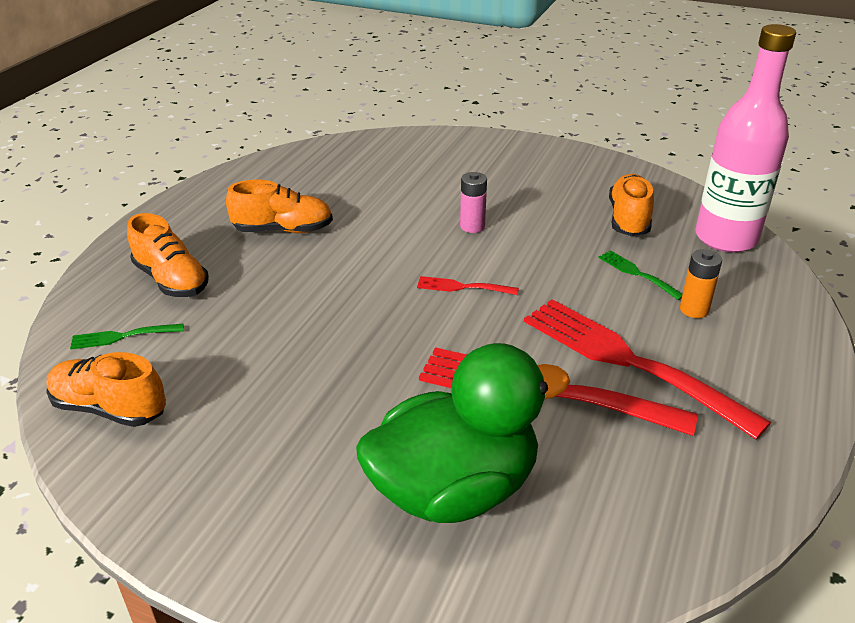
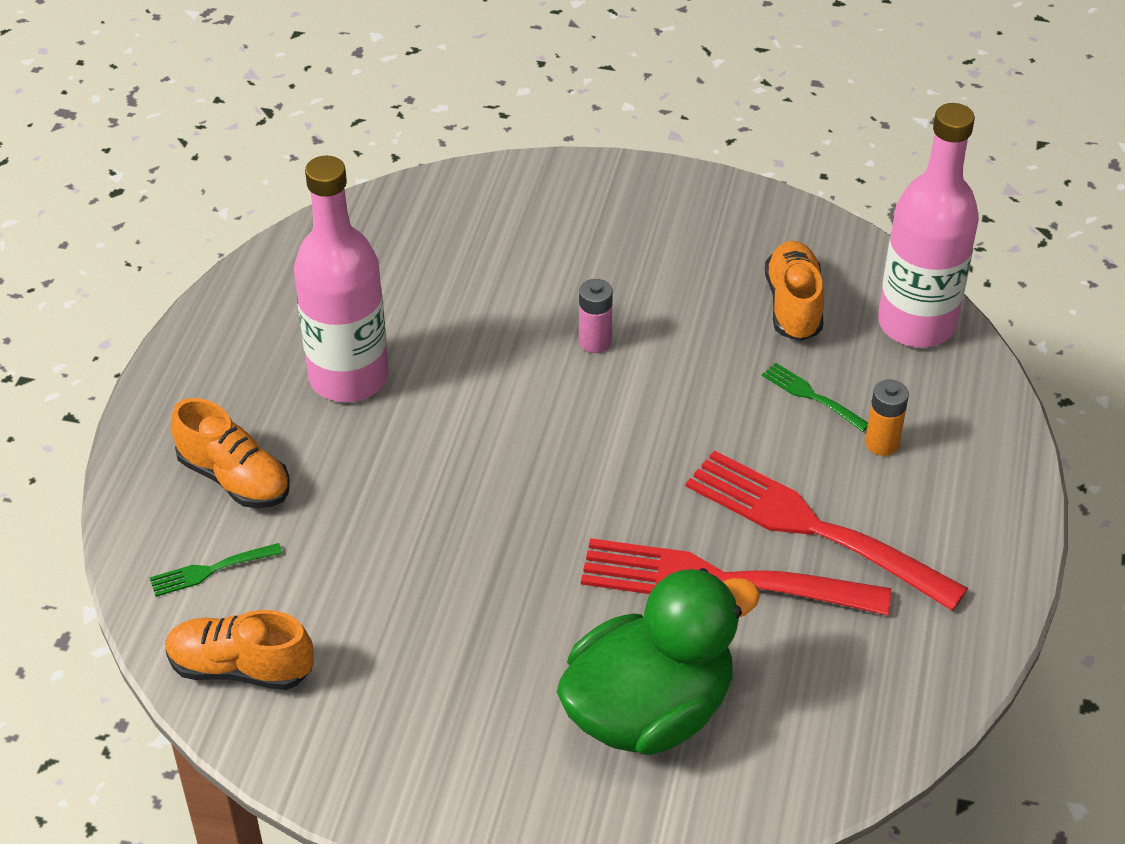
camera: 10 degrees left, 10 degrees up
orange shoe [226,180,333,233] -> pink bottle [294,156,389,402]
red fork [417,276,519,295] -> none

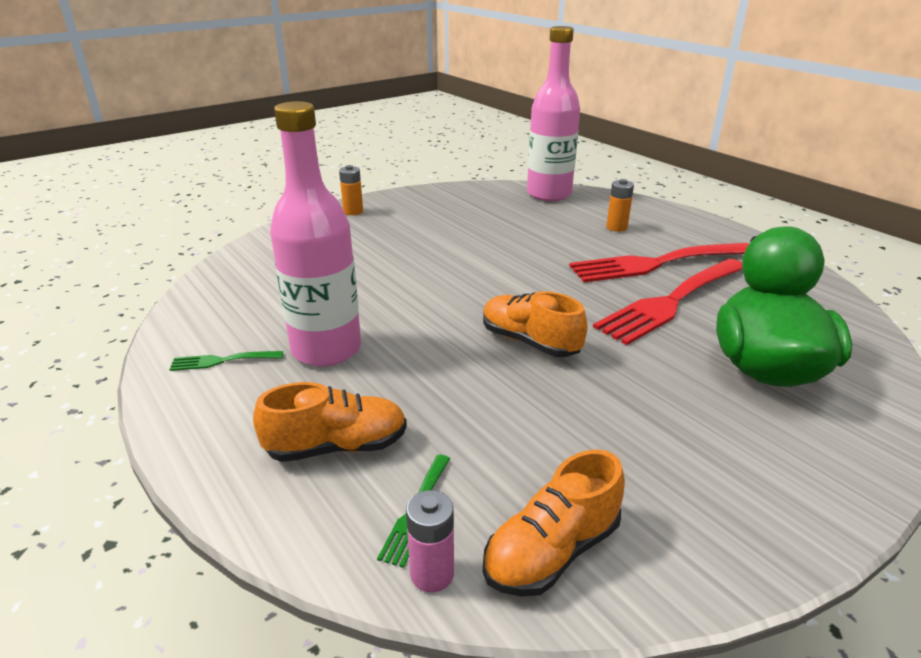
camera: 50 degrees left, 15 degrees down
pink battery [579,279,613,353] -> pink battery moved to [406,490,454,593]
green fork [762,363,868,432] -> green fork moved to [169,351,283,371]
orange shoe [765,241,824,341] -> orange shoe moved to [483,291,588,357]
none -> orange battery [339,165,363,215]

